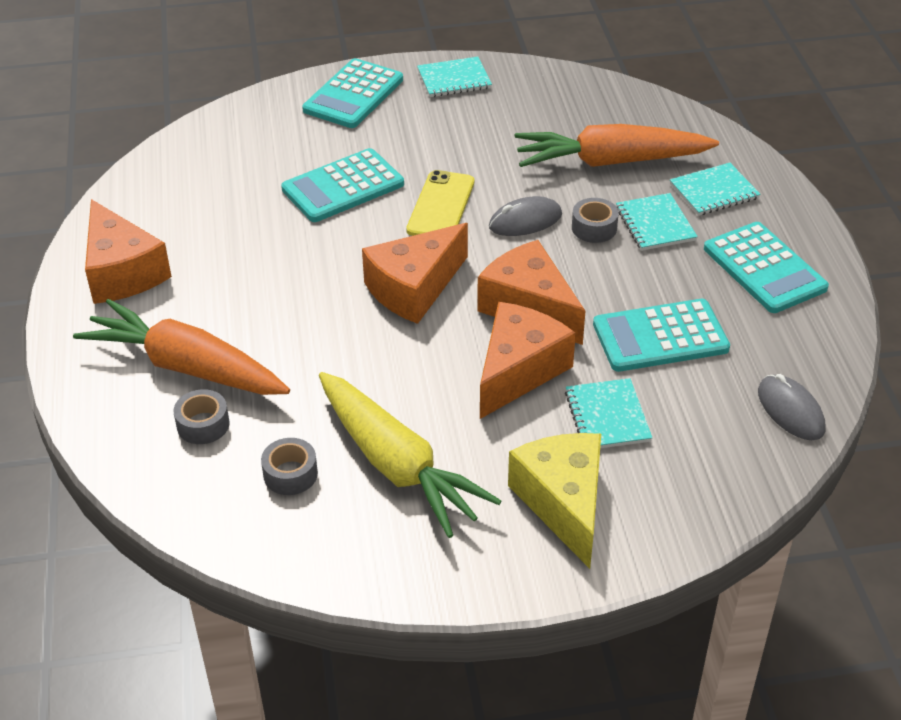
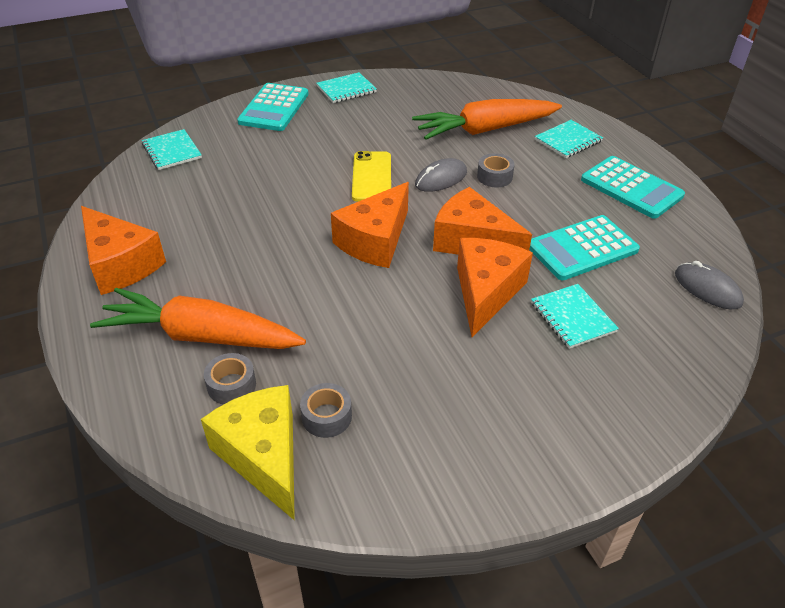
camera: 15 degrees left, 0 degrees up
turquoise calculator [281,148,404,222] -> none
yellow carrot [319,372,501,538] -> none
yellow cheese [508,433,601,569] -> yellow cheese moved to [201,385,295,521]
turquoise notebook [616,193,698,251] -> turquoise notebook moved to [142,129,202,170]

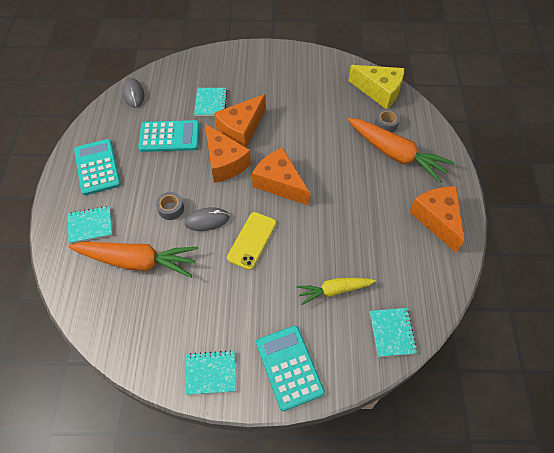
camera: 155 degrees left, 15 degrees up
yellow cheese [201,385,295,521] -> yellow cheese turned 60 degrees counterclockwise [348,65,404,109]
turquoise calculator [237,83,309,131] -> turquoise calculator turned 60 degrees counterclockwise [256,326,325,411]
grey tape [300,383,352,438] -> none
orange cheese [331,182,409,268] -> orange cheese turned 105 degrees counterclockwise [252,147,309,205]
none -> yellow carrot [297,278,376,305]

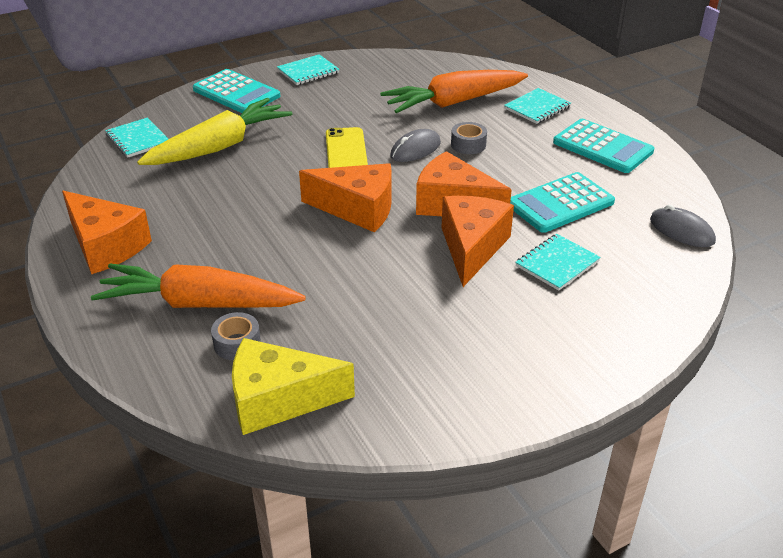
camera: 150 degrees right, 20 degrees down
turquoise notebook [194,88,227,116] -> turquoise notebook turned 75 degrees clockwise [515,234,601,291]
yellow carrot [297,278,376,305] -> yellow carrot [137,98,292,165], size x1.67

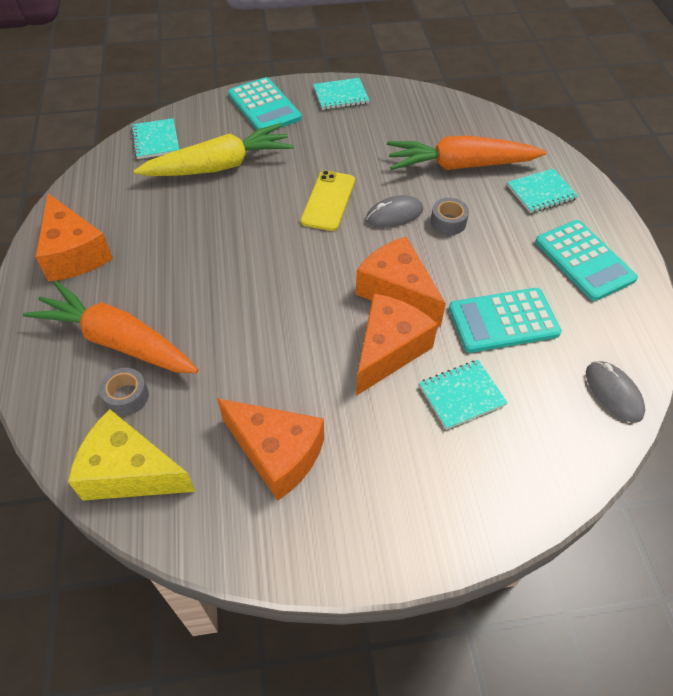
camera: 20 degrees right, 15 degrees up
orange cheese [299,163,392,232] -> orange cheese moved to [217,398,324,501]

